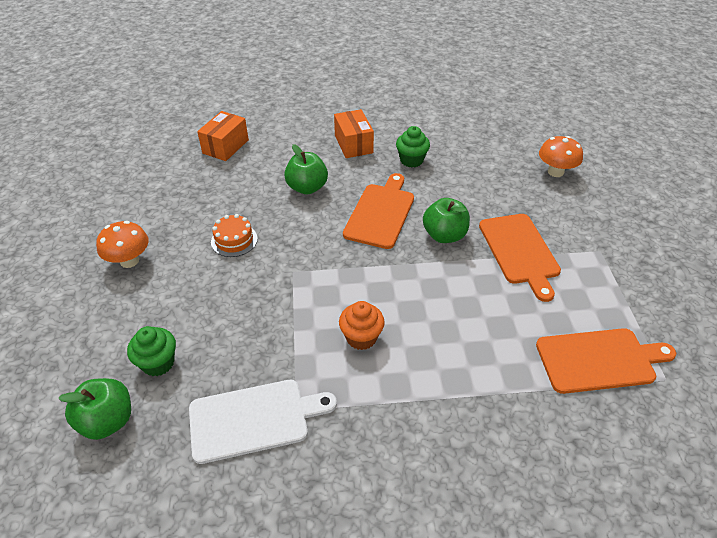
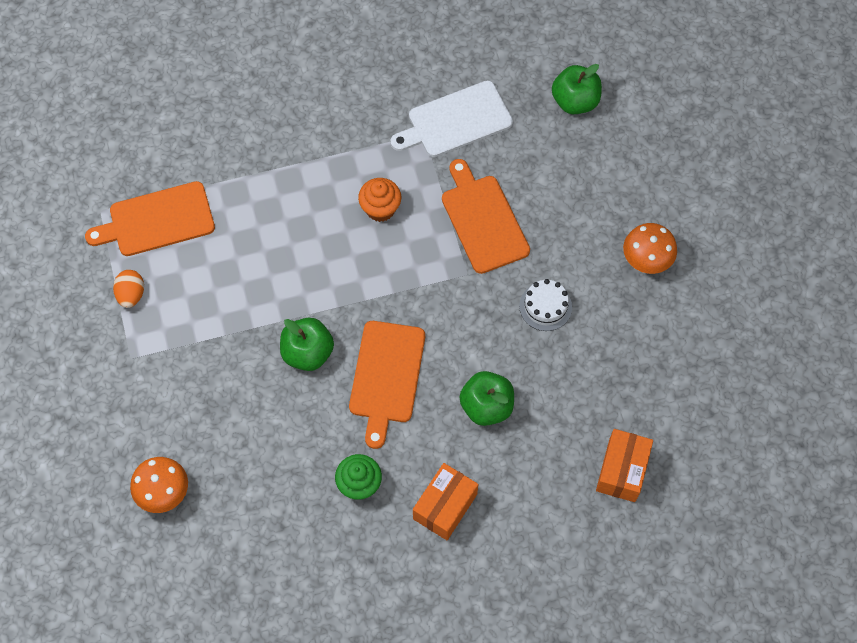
camera: 170 degrees right, 20 degrees up
green cupcake [127,326,176,376] -> none
orange cake [211,214,258,257] -> white cake [519,279,572,331]
orange box [334,109,374,158] -> orange box turned 60 degrees clockwise [413,463,478,540]
orange cutting board [479,214,561,302] -> orange cutting board moved to [442,159,530,274]
none -> orange egg [113,270,144,308]

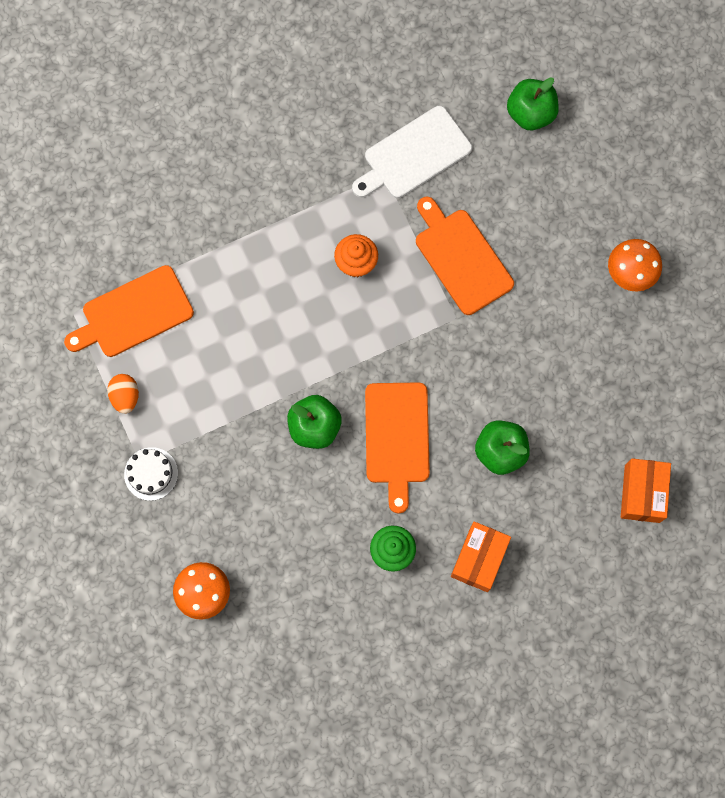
camera: 10 degrees left, 10 degrees up
white cake [519,279,572,331] -> white cake moved to [124,447,178,501]

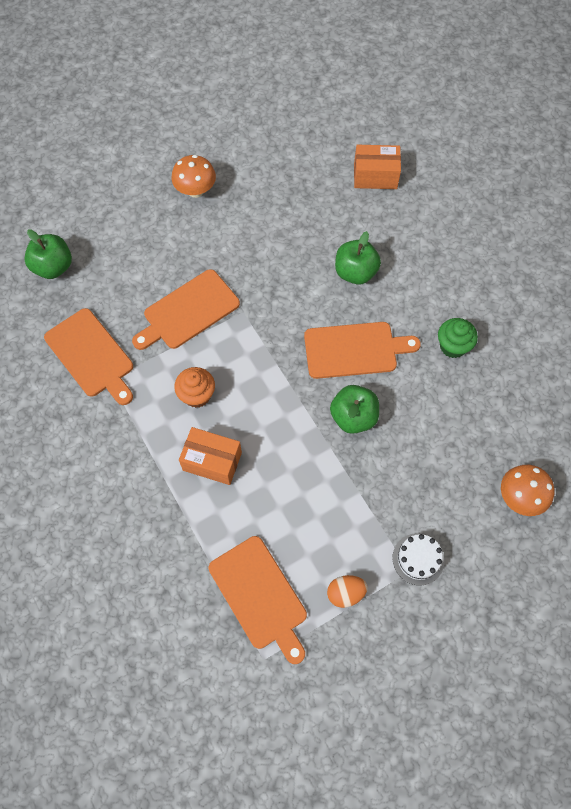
camera: 95 degrees left, 10 degrees down
white cutting board [352,106,472,198] -> orange cutting board [44,308,133,405]
orange box [451,521,511,592] -> orange box moved to [179,427,242,485]

